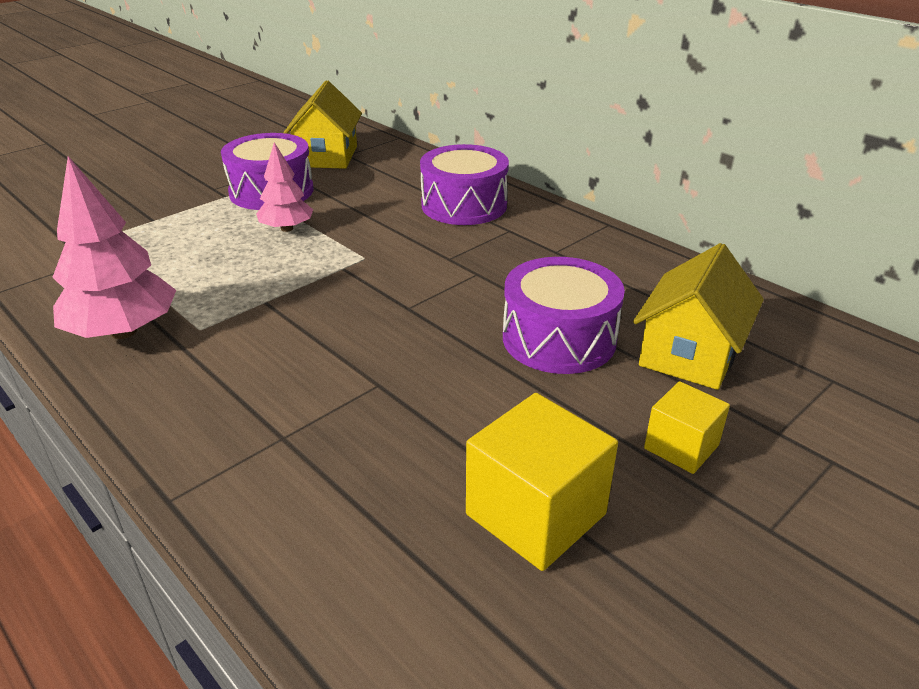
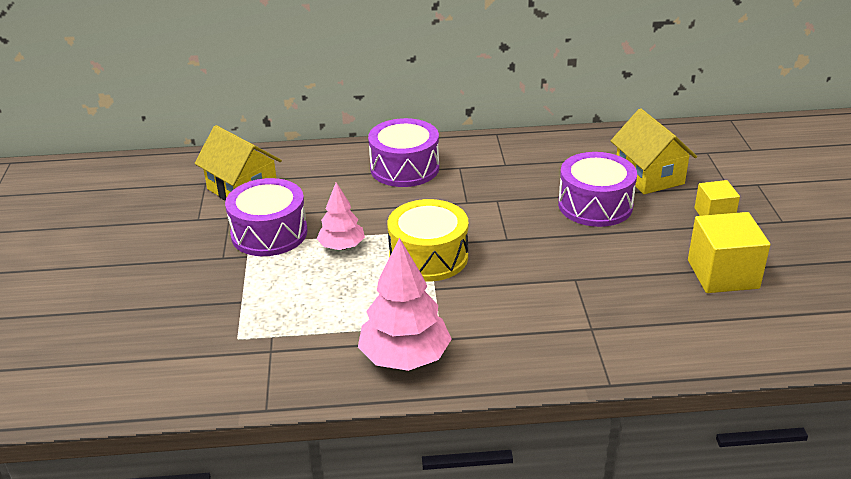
camera: 50 degrees left, 0 degrees up
none -> yellow drum [387,199,468,282]

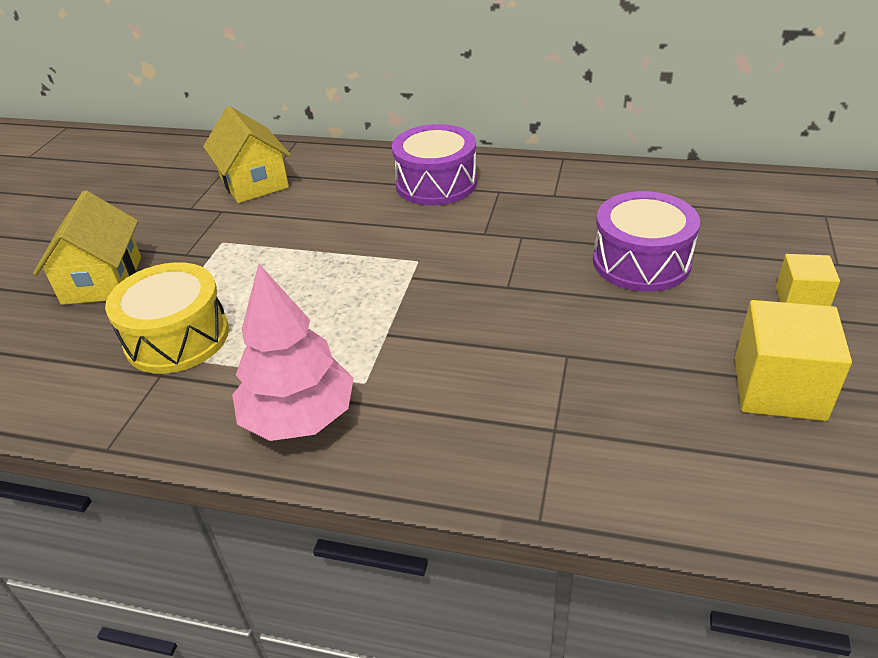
camera: 20 degrees right, 5 degrees up
purple drum [225,178,308,256] -> none
pink tree [317,182,365,250] -> none
yellow drum [387,199,468,282] -> yellow drum moved to [105,262,229,374]
yellow house [611,108,697,194] -> yellow house moved to [33,190,141,305]

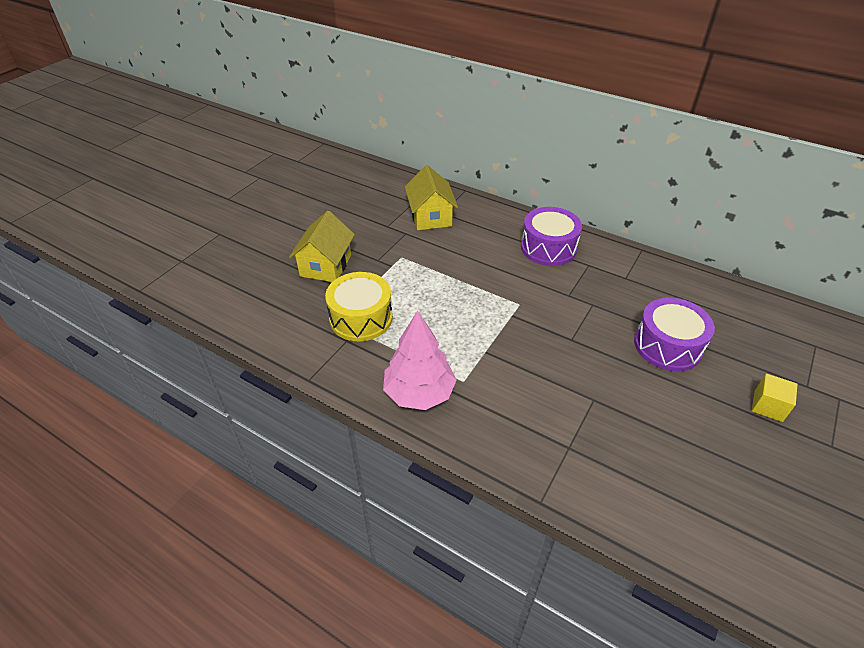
camera: 15 degrees right, 5 degrees up
yellow cube [735,300,852,421] -> none

